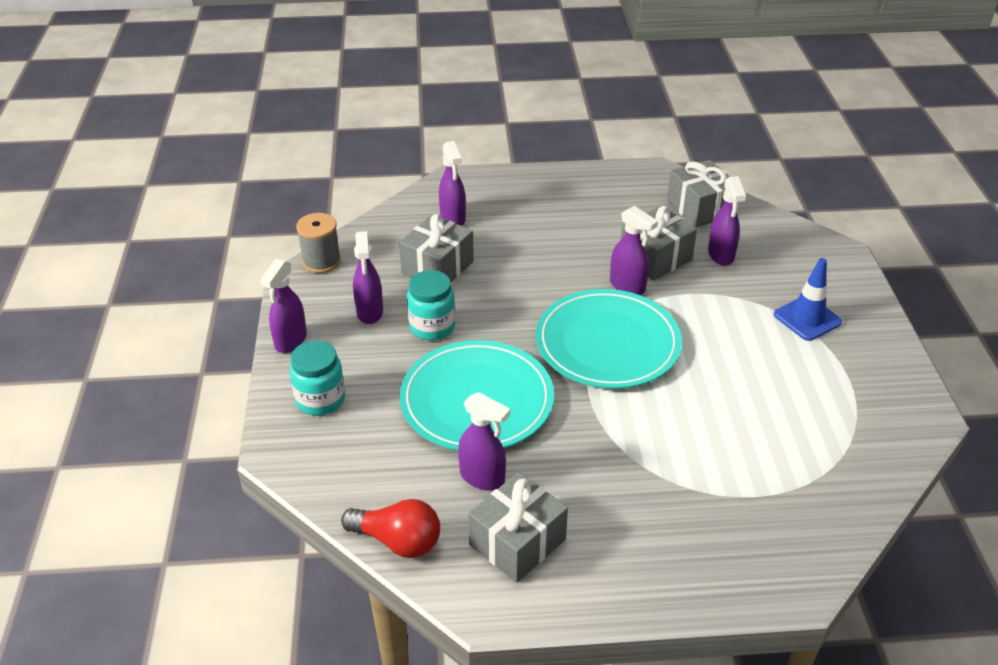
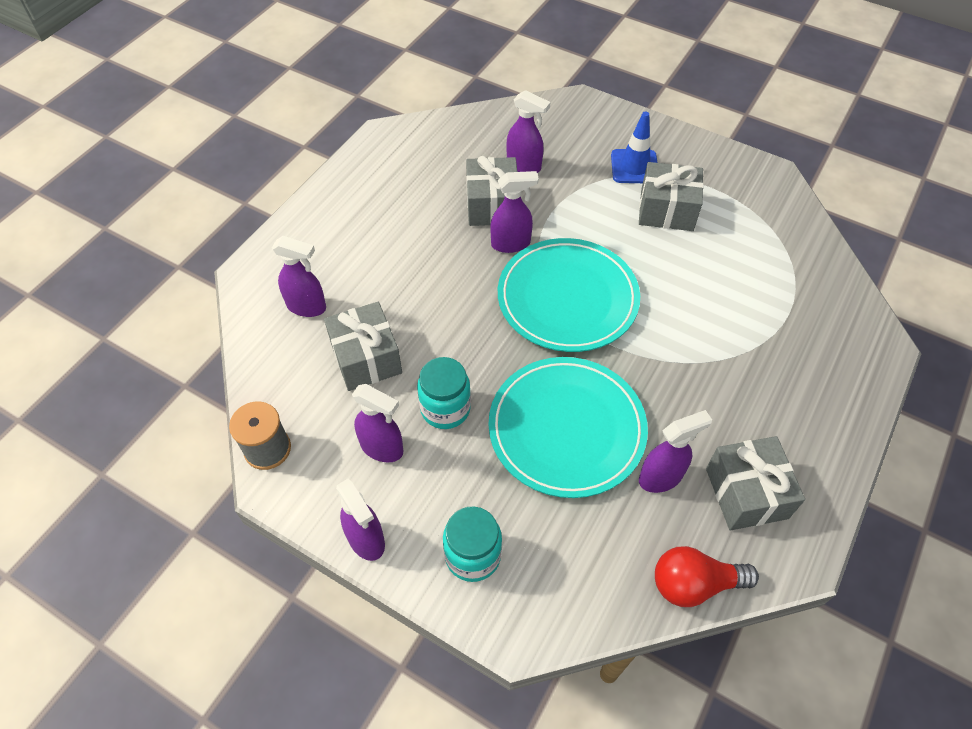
camera: 55 degrees left, 15 degrees up
red light bulb [341,499,440,558] -> red light bulb turned 150 degrees counterclockwise [655,546,759,607]
grey gift [667,160,730,228] -> grey gift moved to [639,162,704,231]

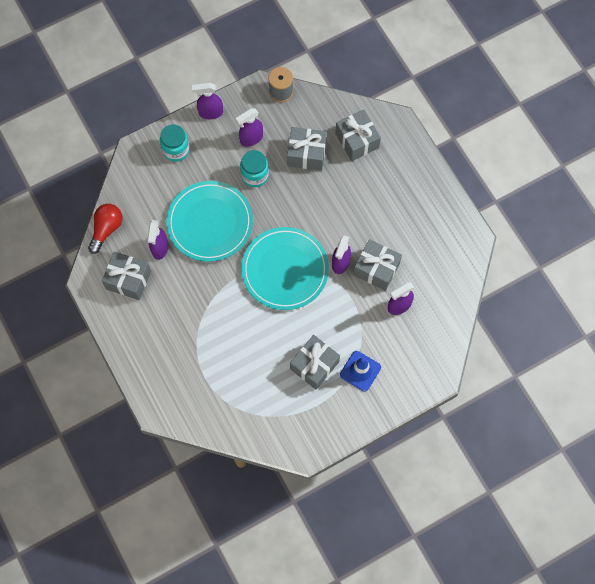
camera: 120 degrees right, 15 degrees up
purple spray bottle [272,236,326,317] -> grey gift [335,110,381,161]

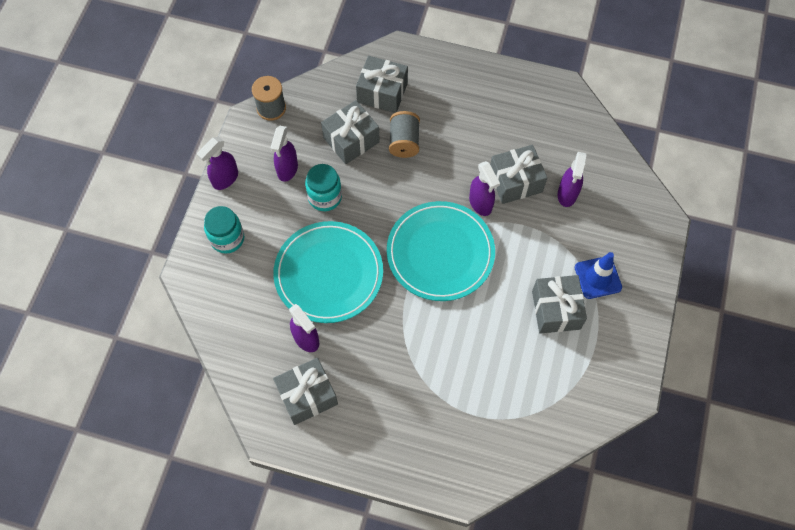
camera: 45 degrees left, 5 degrees down
red light bulb [88,204,123,254] -> none
none -> grey spool [389,111,420,158]

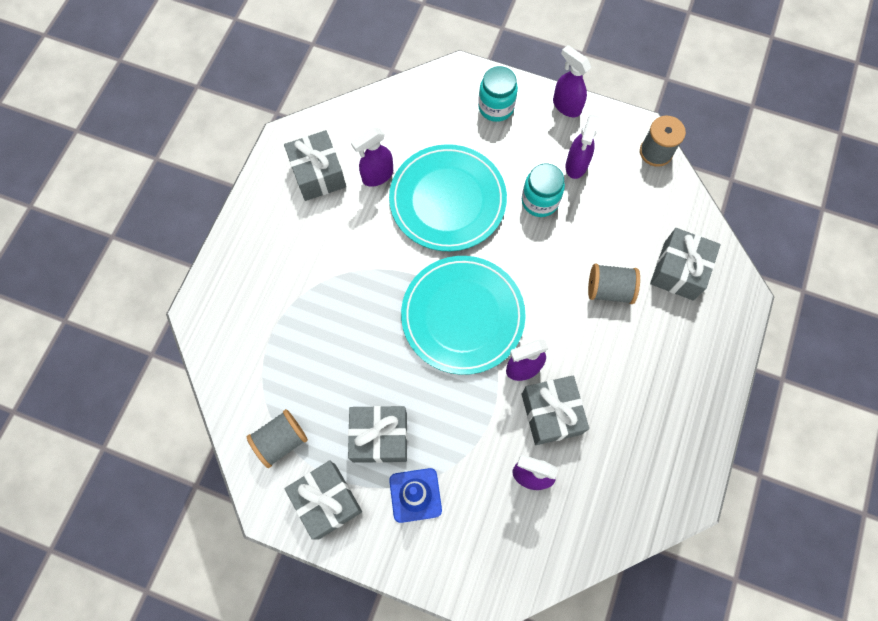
camera: 95 degrees right, 5 degrees up
purple spray bottle [270,126,298,182] -> purple spray bottle turned 90 degrees counterclockwise [565,114,599,179]
grey gift [321,100,380,164] -> grey gift moved to [284,460,362,540]
none -> grey spool [247,409,308,468]

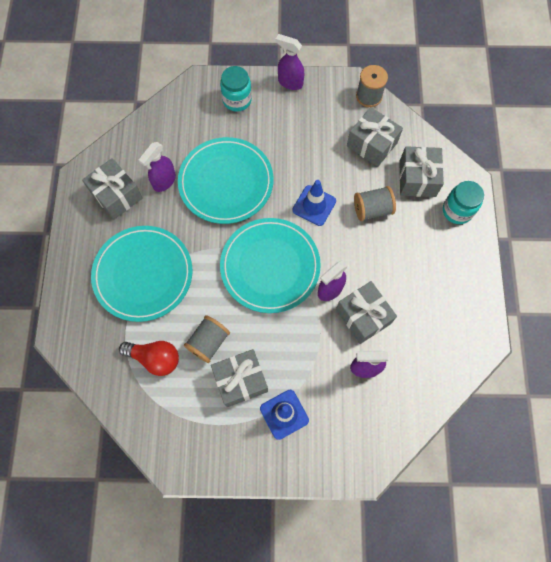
camera: 20 degrees left, 0 degrees up
grey spool [247,409,308,468] -> grey spool moved to [184,315,230,363]
grey gift [284,460,362,540] -> grey gift moved to [347,107,403,167]
turquoise jar [522,164,565,217] -> turquoise jar moved to [443,181,484,224]
purple spray bottle [565,114,599,179] -> none
none -> turquoise plate [91,226,193,322]
none -> red light bulb [119,341,179,376]
none -> blue traffic cone [293,180,336,226]

